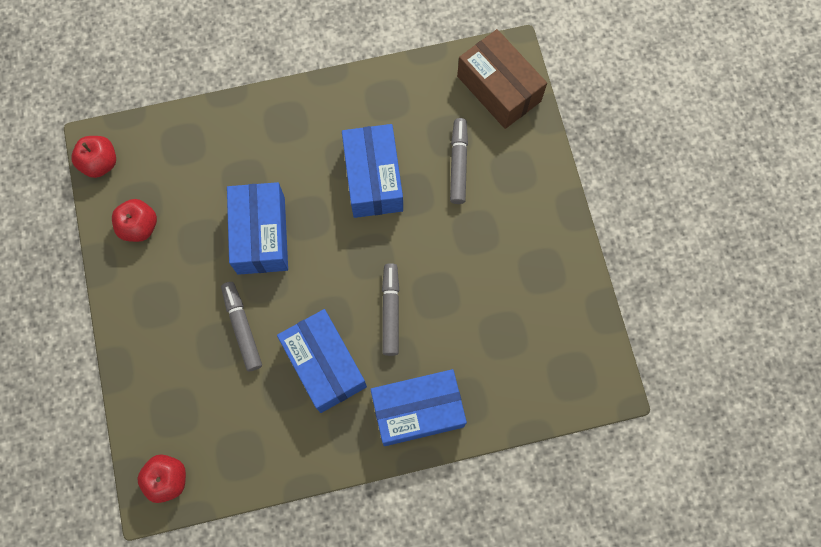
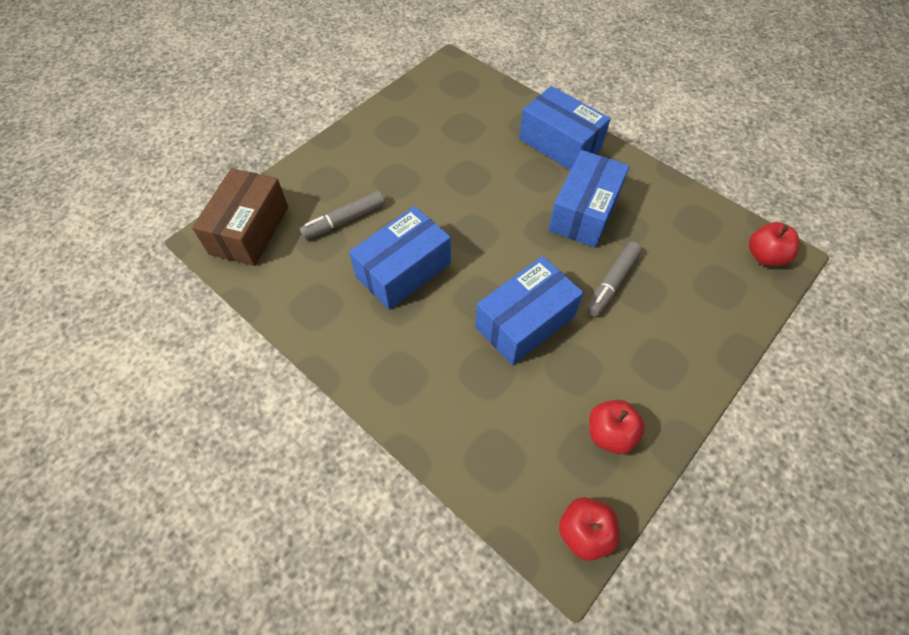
camera: 125 degrees left, 15 degrees down
grey marker [382,263,399,356] -> none

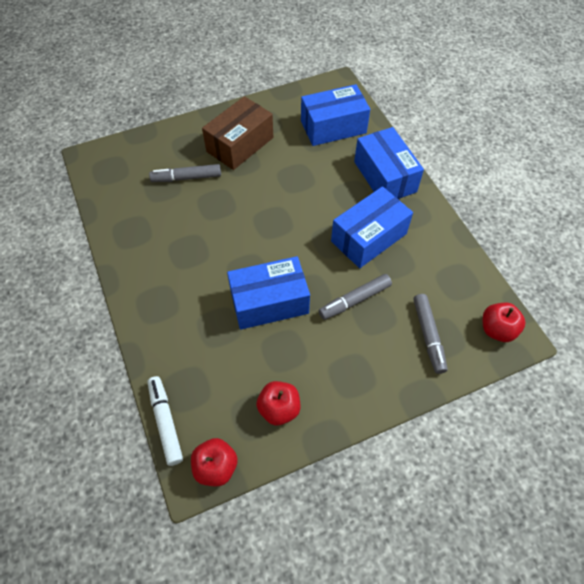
camera: 25 degrees right, 0 degrees up
brown box [192,168,288,266] -> brown box moved to [202,96,273,170]
blue box [349,206,451,310] -> blue box moved to [301,84,370,146]
none -> white marker [147,376,183,466]
none -> grey marker [413,294,448,374]

